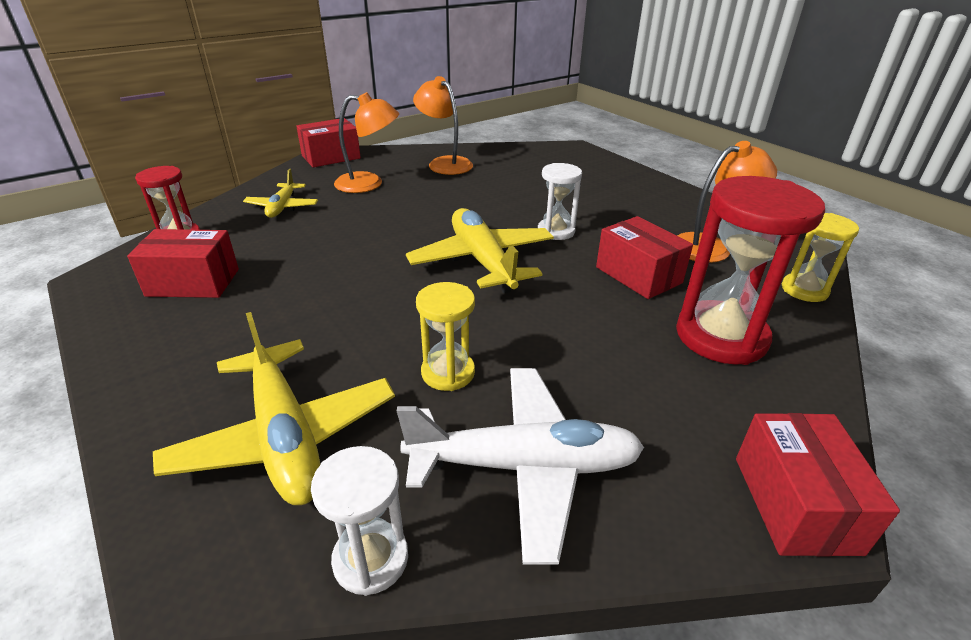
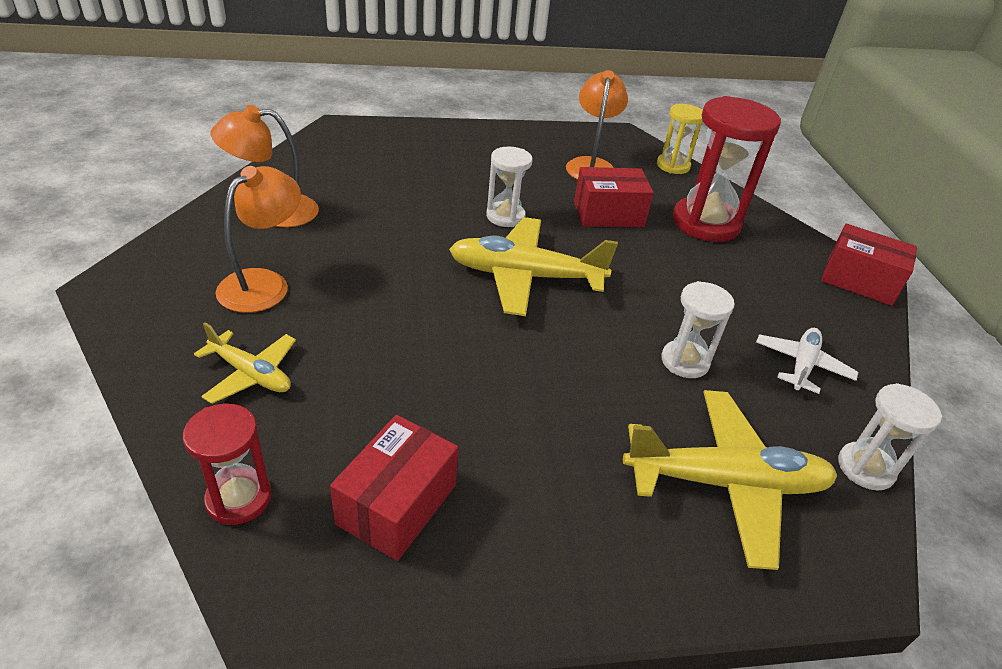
camera: 65 degrees left, 5 degrees up
red box [296,118,361,167] -> none
white plane [397,368,644,565] -> white plane [756,328,858,394], size x0.56
yellow hourglass [416,282,475,391] -> white hourglass [661,281,735,378]

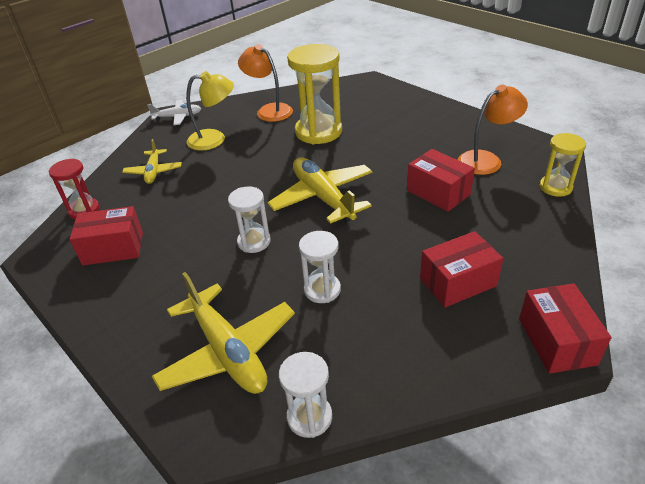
camera: 60 degrees right, 0 degrees up
orange lamp [216,166,301,313] -> yellow lamp [186,71,234,151]
white hourglass [486,147,533,227] -> white hourglass moved to [228,186,271,253]
red hourglass [673,96,781,242] -> none
white plane [756,328,858,394] -> white plane moved to [147,100,201,125]
none -> yellow hourglass [287,44,342,144]
none -> red box [420,231,503,307]

